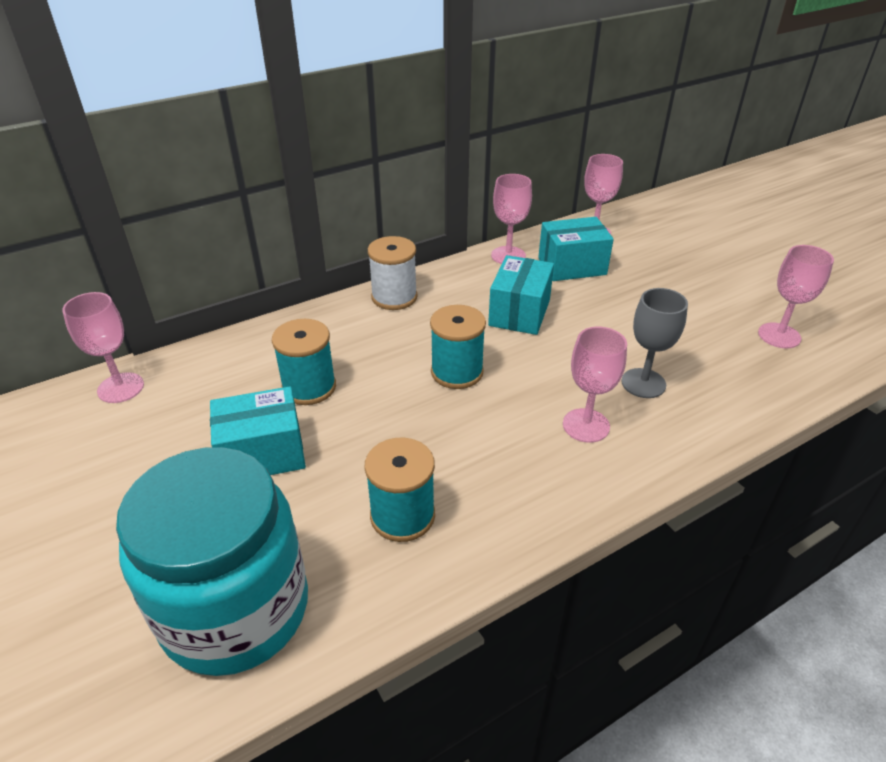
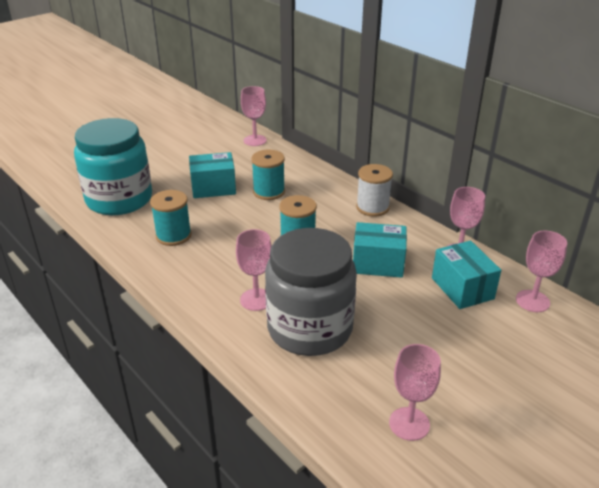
camera: 80 degrees right, 5 degrees down
turquoise box [210,386,306,475] -> turquoise box turned 75 degrees counterclockwise [189,152,236,198]
grey goblet [621,288,688,398] -> grey jar [265,228,357,356]

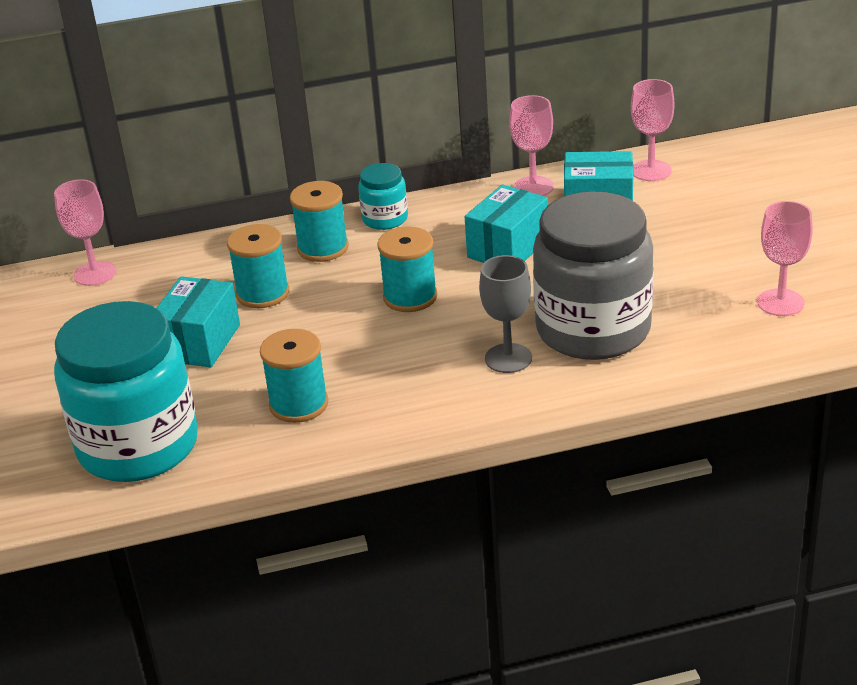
camera: 60 degrees left, 0 degrees up
pink goblet [236,229,272,311] -> grey goblet [479,255,532,373]
white spool [356,164,393,217] -> turquoise jar [358,163,408,230]
none -> turquoise spool [290,181,349,262]

